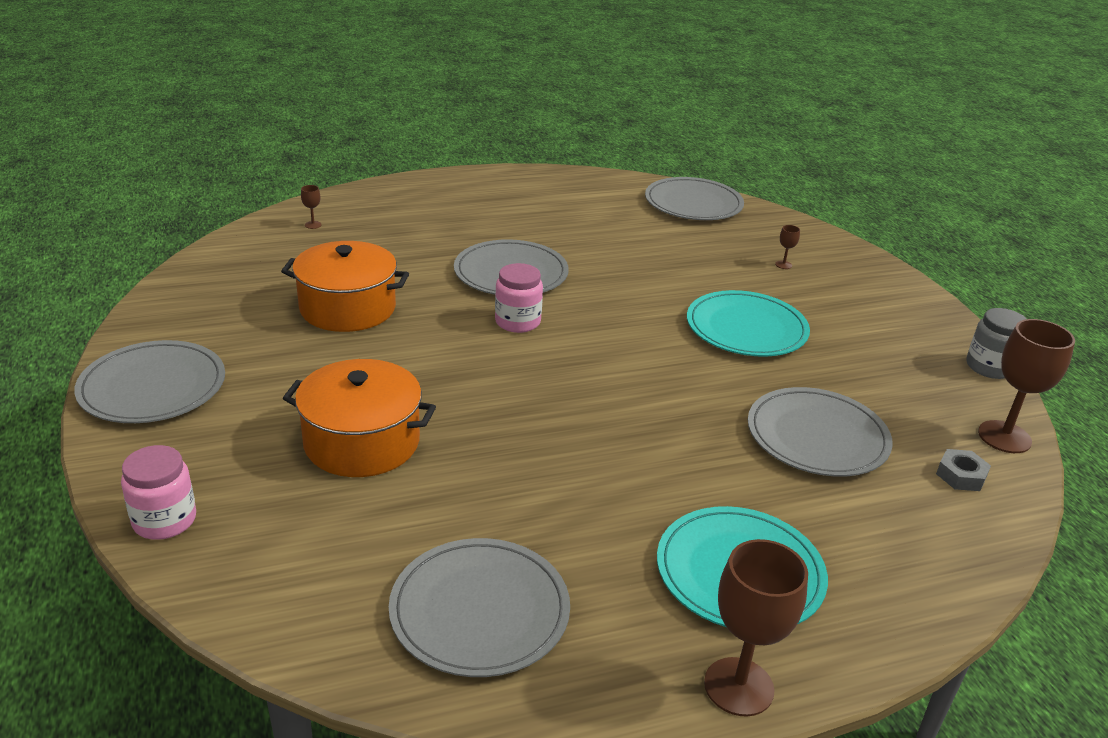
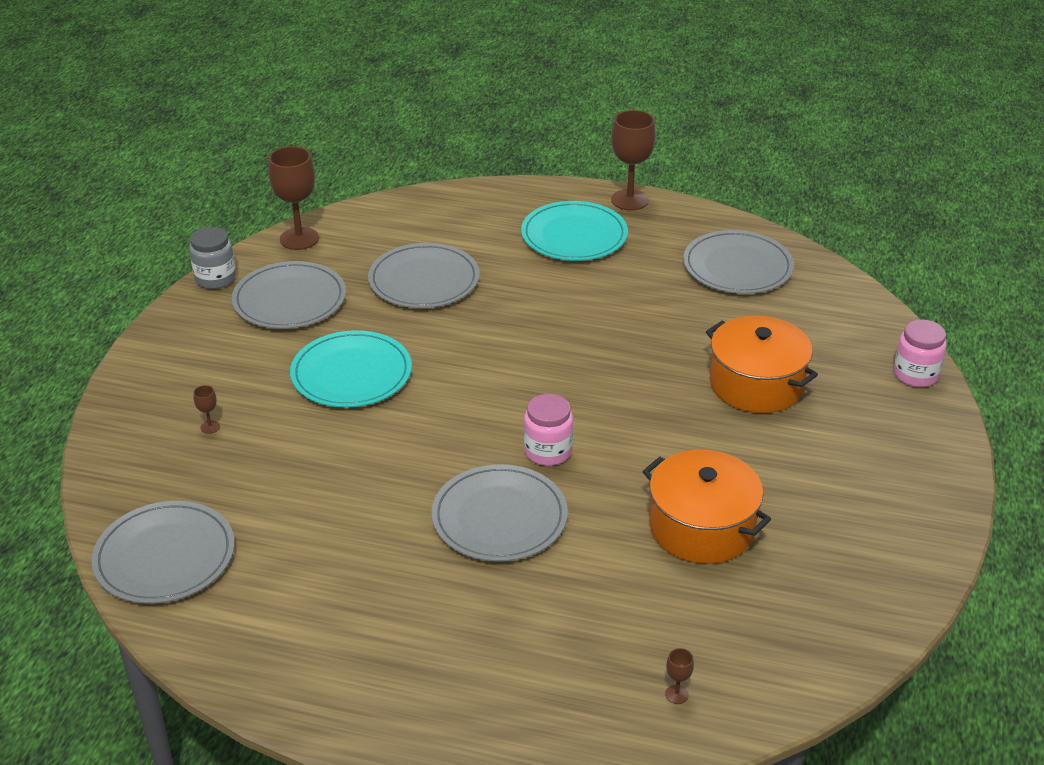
camera: 145 degrees left, 5 degrees up
grey plate [74,340,225,423] -> grey plate moved to [232,261,346,329]
grey nut [936,449,991,491] -> none

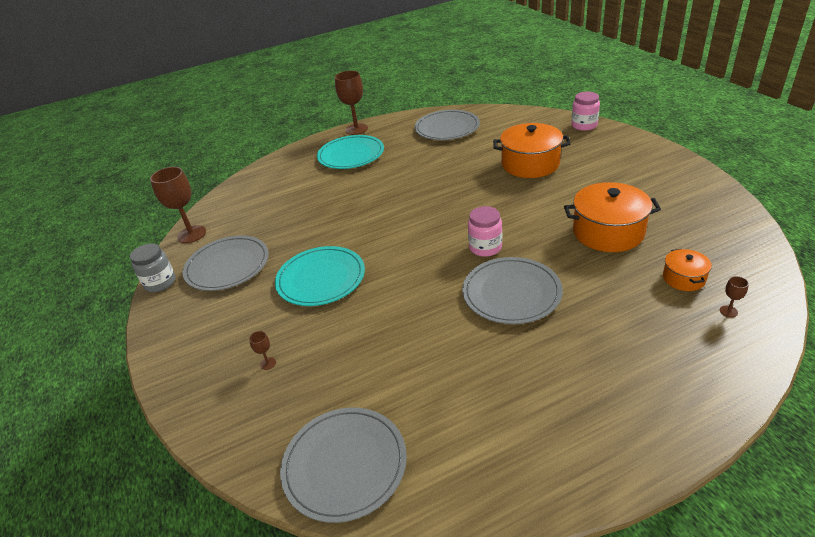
camera: 35 degrees left, 0 degrees up
grey plate [368,243,480,308] -> none
none -> orange pot [663,249,712,291]

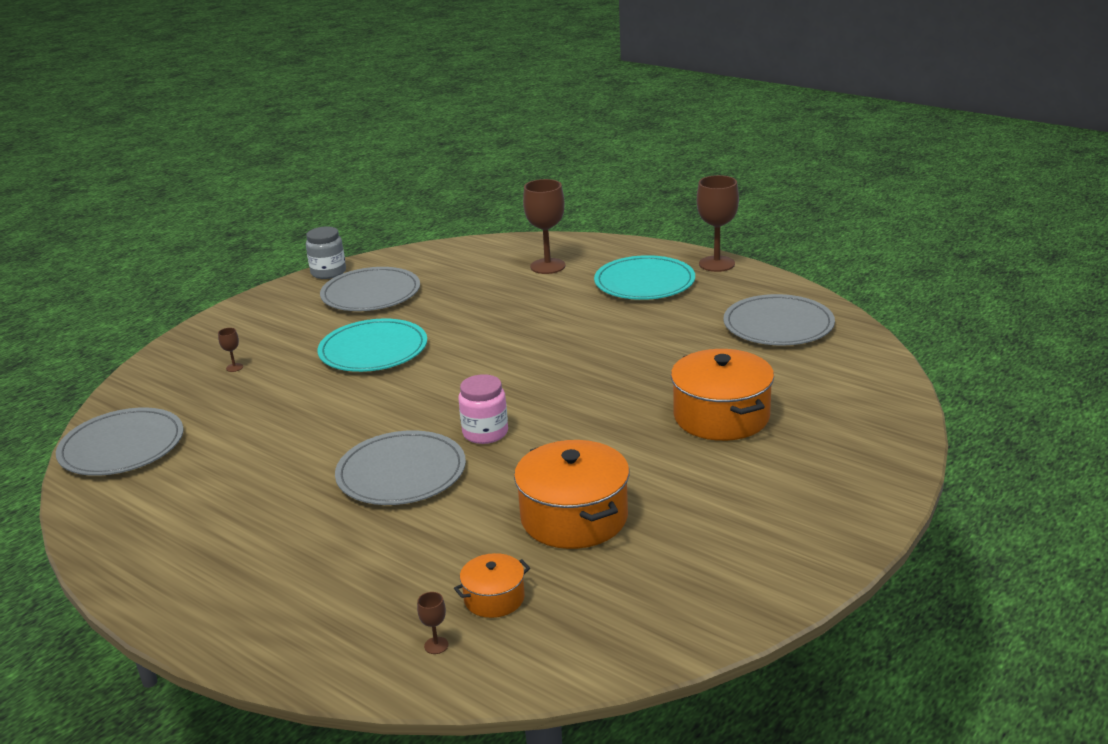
camera: 60 degrees right, 10 degrees down
brown goblet [150,167,206,243] -> brown goblet moved to [523,179,565,274]
pink jar [571,92,600,131] -> none

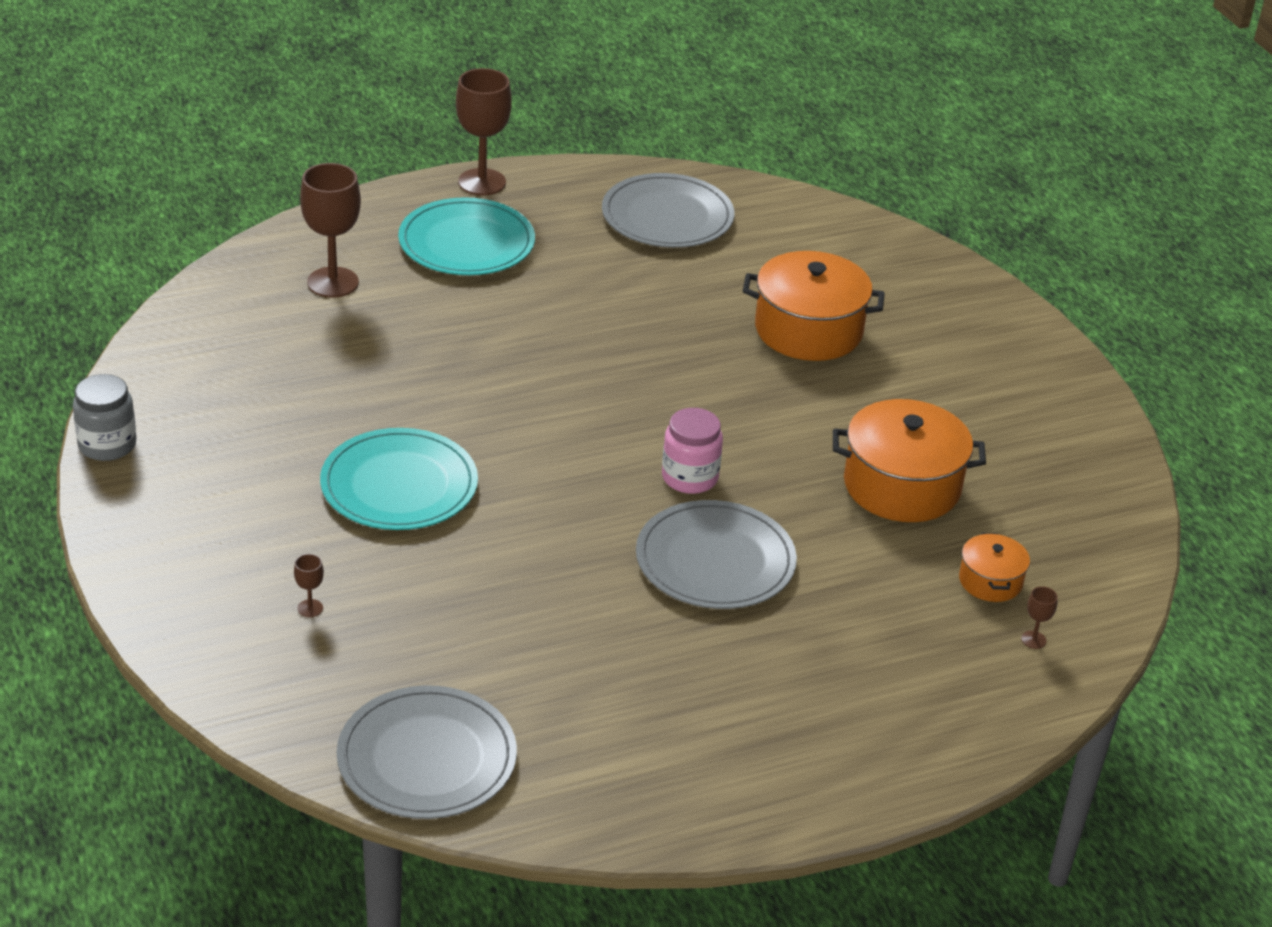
camera: 65 degrees left, 10 degrees up
grey plate [320,267,420,311] -> none

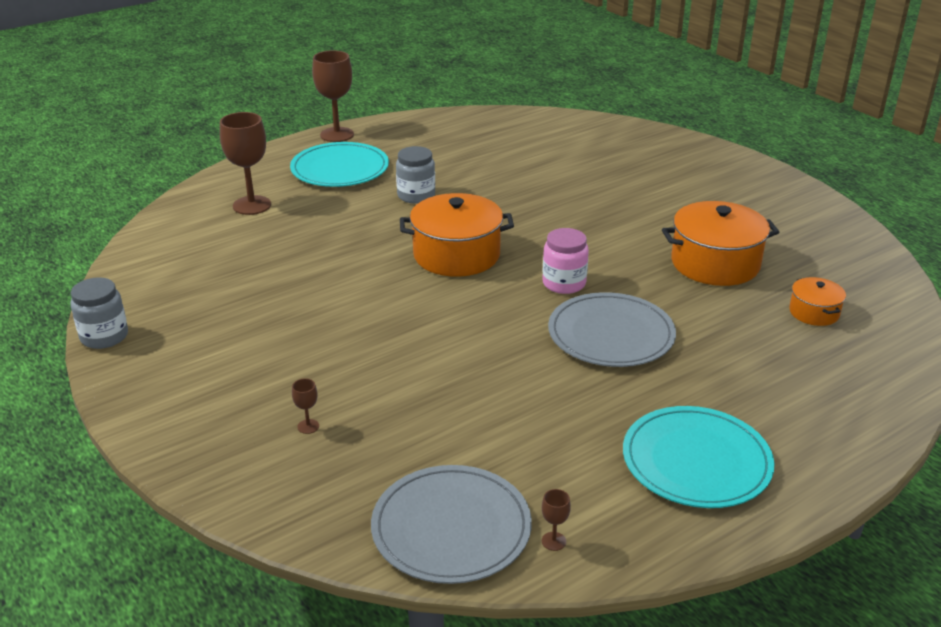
camera: 10 degrees left, 5 degrees down
turquoise plate [320,428,478,530] -> turquoise plate moved to [623,406,775,508]
grey plate [602,173,734,248] -> none
orange pot [743,251,885,361] -> orange pot moved to [400,193,514,277]
brown goblet [1021,586,1058,649] -> brown goblet moved to [542,489,571,551]
none -> grey jar [396,146,435,204]

